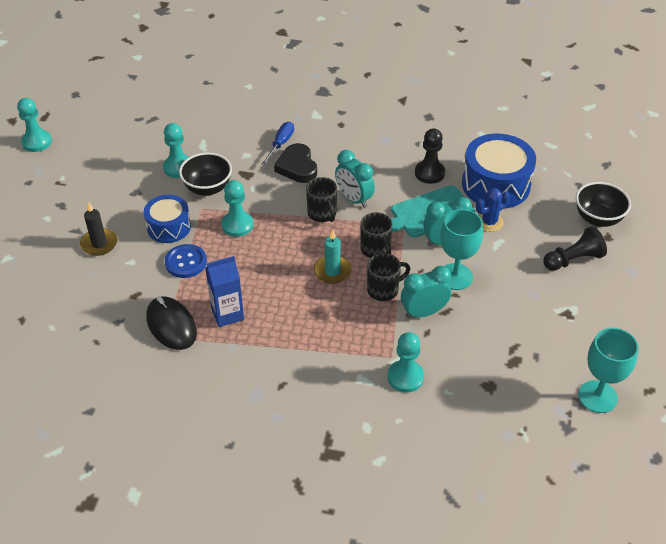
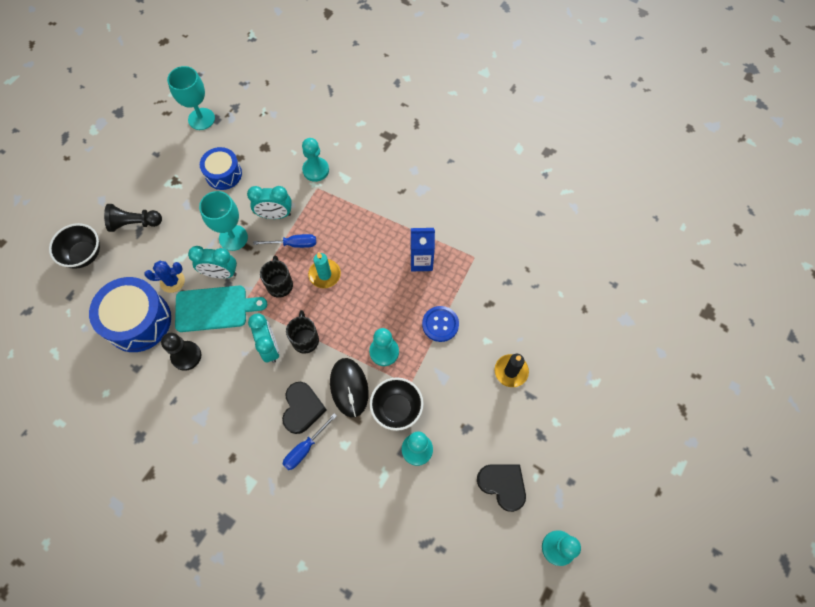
camera: 160 degrees left, 20 degrees up
blue drum [144,195,191,243] -> blue drum moved to [200,147,242,190]
black mouse [146,296,197,350] -> black mouse moved to [330,358,369,417]
black mug [367,253,410,301] -> blue screwdriver [253,234,316,248]
none -> black heart [477,464,526,512]

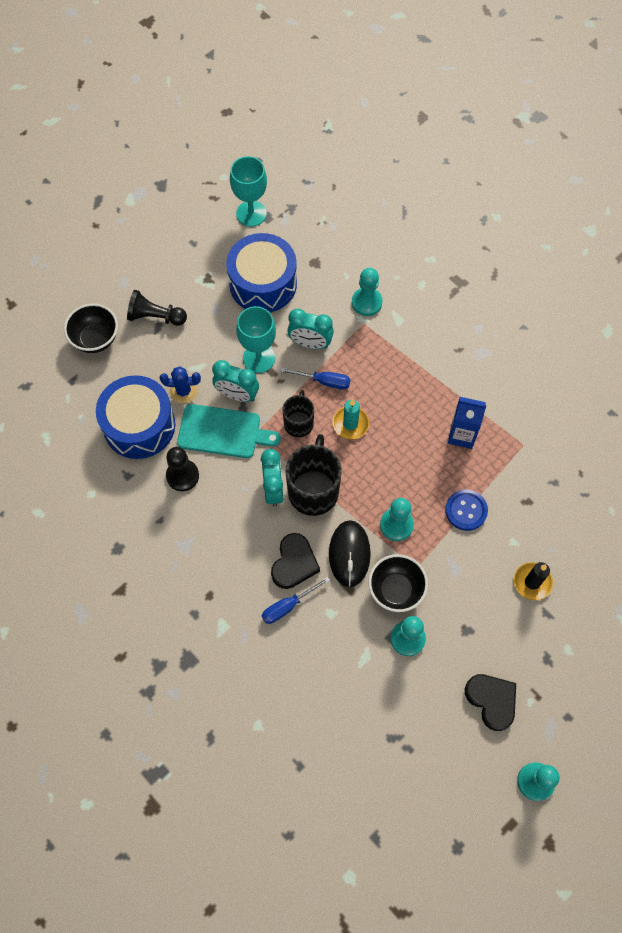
camera: 15 degrees right, 0 degrees up
blue drum [200,147,242,190] -> blue drum [226,233,297,312], size x1.63
black mug [286,310,319,354] -> black mug [285,434,342,516], size x1.67

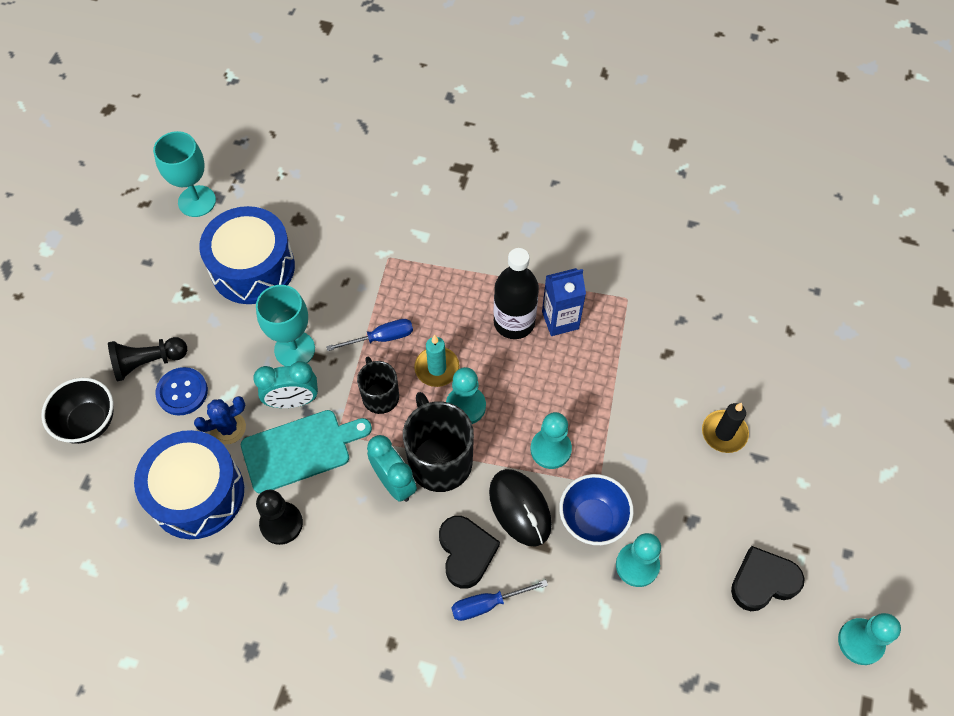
camera: 30 degrees left, 5 degrees down
blue screwdriver [262,577,330,624] -> blue screwdriver turned 45 degrees clockwise [451,580,548,621]
turquoise clock [287,309,334,349] -> none
turquoise pawn [352,268,383,316] -> turquoise pawn moved to [446,367,486,424]
black bowl [368,554,428,612] -> blue bowl [559,474,634,545]
blue button [445,490,488,531] -> blue button moved to [155,367,208,416]
black heart [465,674,516,731] -> black heart turned 45 degrees counterclockwise [731,546,805,611]
none -> black bottle [493,248,539,339]

